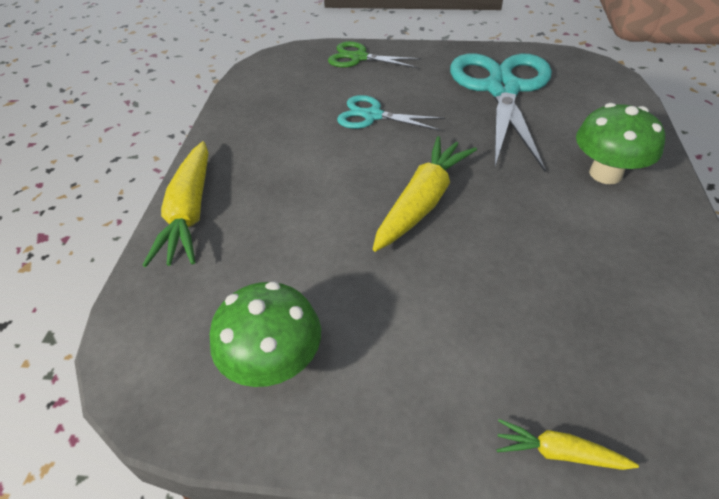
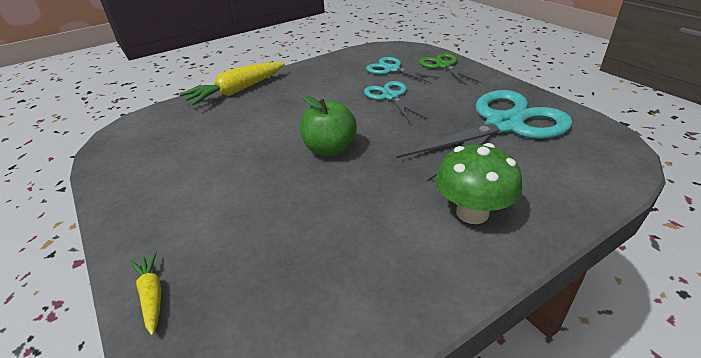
camera: 50 degrees right, 10 degrees down
green mushroom [209,281,321,387] -> none
yellow carrot [373,136,477,252] -> green apple [300,95,357,156]
none -> turquoise scissors [366,57,441,83]

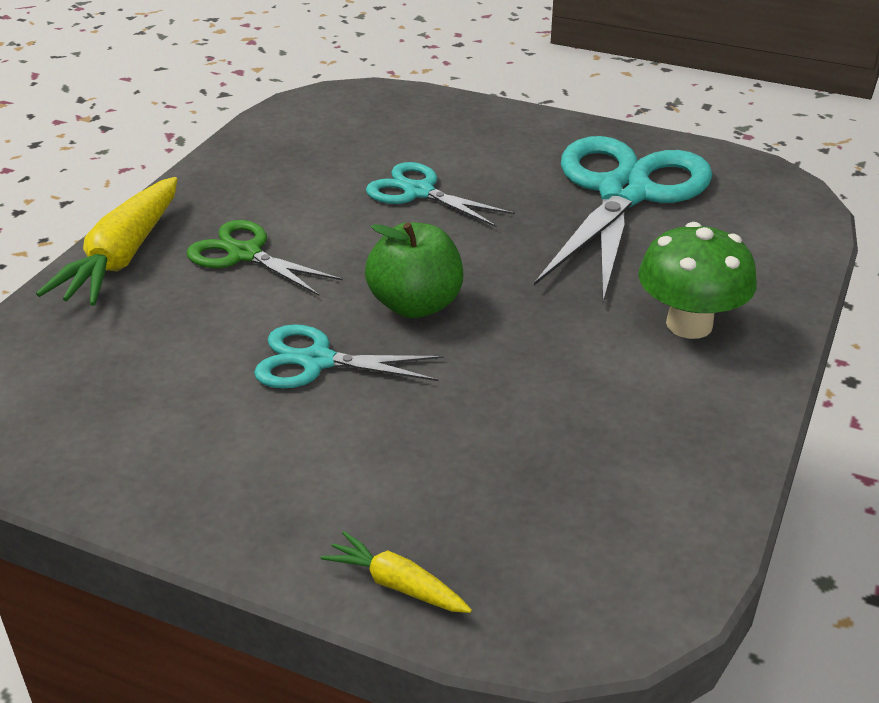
camera: 35 degrees left, 0 degrees up
turquoise scissors [366,57,441,83] -> turquoise scissors moved to [254,324,444,389]
green scissors [419,53,481,86] -> green scissors moved to [187,220,343,296]

